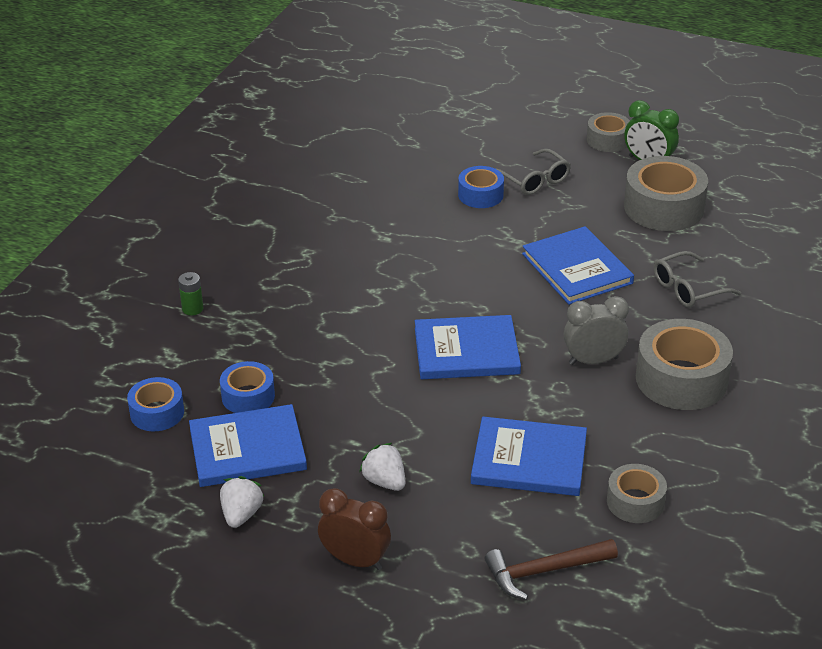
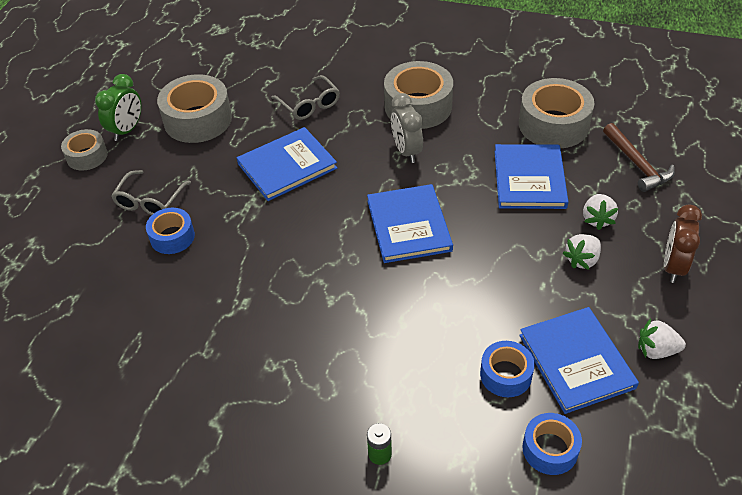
camera: 95 degrees left, 10 degrees up
grey glasses [497,149,571,195] -> grey glasses turned 150 degrees clockwise [111,170,191,215]
grey tape [607,464,667,523] -> grey tape [519,78,594,149], size x1.74
none -> white strawberry [583,194,619,230]

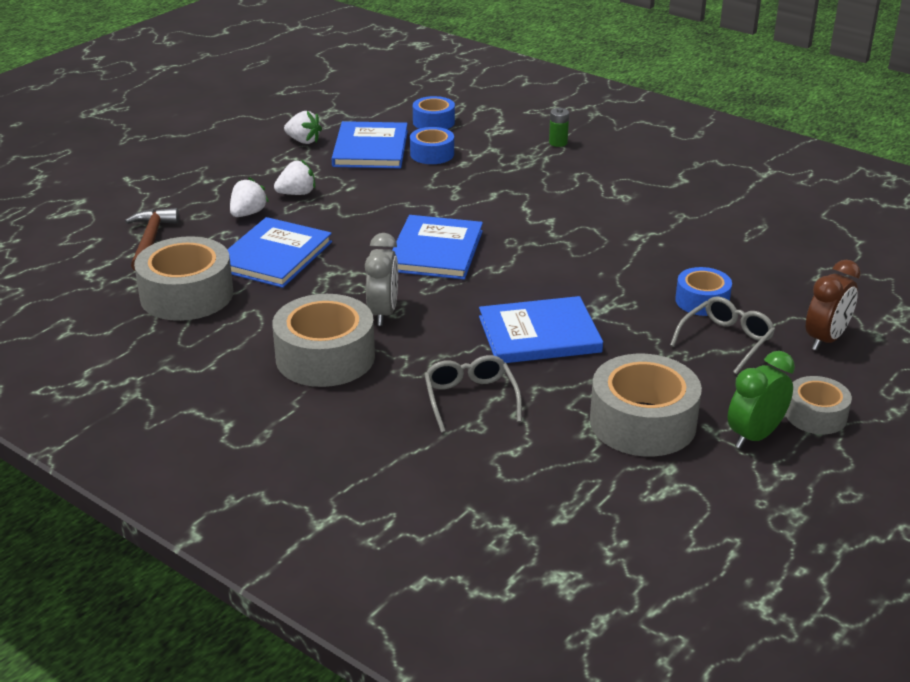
camera: 160 degrees left, 15 degrees down
brown clock [664,204,702,283] -> brown clock moved to [806,260,861,351]

